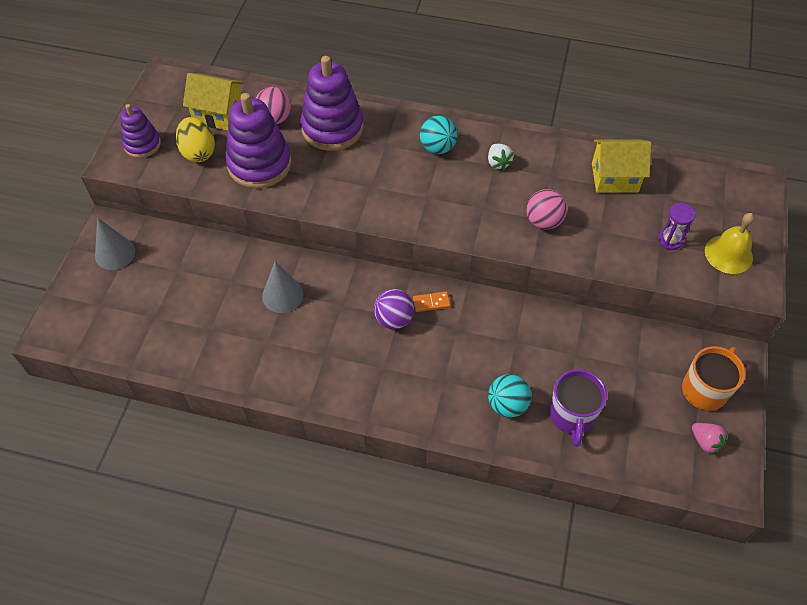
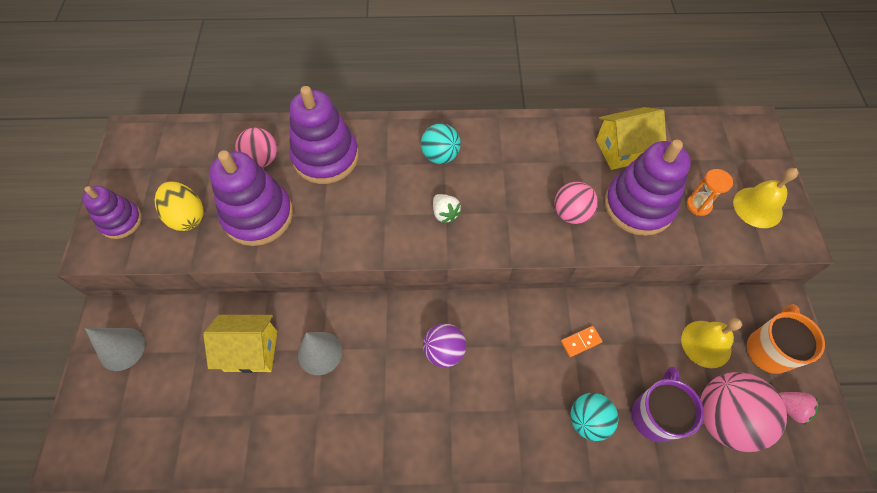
camera: 15 degrees left, 5 degrees up
yellow house [183,73,244,130] -> yellow house moved to [203,315,277,373]
orange domino [413,291,450,312] -> orange domino moved to [561,326,602,357]
white strawberry [488,144,513,171] -> white strawberry moved to [433,194,462,223]
purple mug [549,369,607,447] -> purple mug turned 150 degrees counterclockwise [632,367,704,442]
purple hourglass [658,203,696,250] -> orange hourglass [686,169,733,216]
none -> purple stacking toy [605,140,691,236]
none -> yellow bell [681,318,742,368]
none -> pink ball [700,372,787,452]

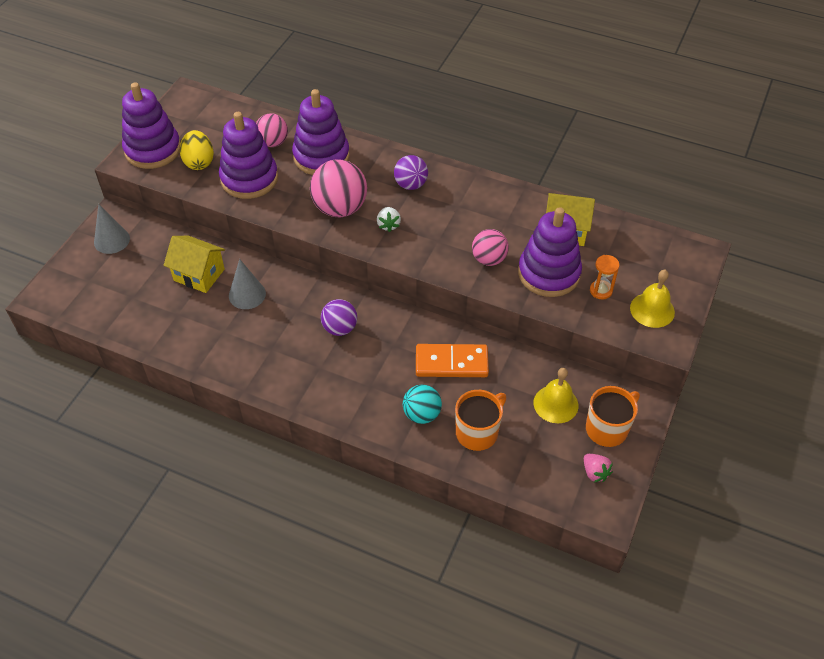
camera: 25 degrees right, 10 degrees down
purple stacking toy [82,186,142,239] -> purple stacking toy [122,82,181,169], size x1.71
turquoise ball [421,123,461,164] -> purple ball [394,155,428,190]
orange domino [561,326,602,357] -> orange domino [416,344,489,377], size x2.16
purple mug [632,367,704,442] -> orange mug [455,390,507,451]
pink ball [700,372,787,452] -> pink ball moved to [310,159,367,217]

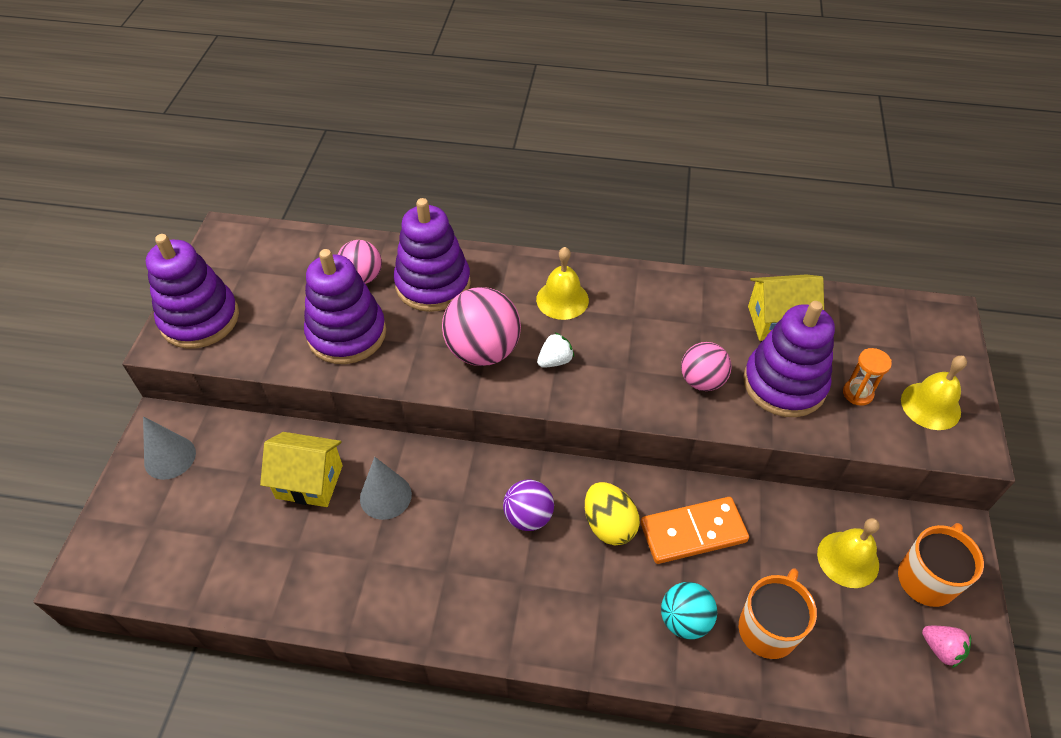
camera: 15 degrees left, 0 degrees up
yellow egg [180,130,214,170] -> yellow egg moved to [585,482,640,545]
white strawberry [377,207,401,232] -> white strawberry turned 105 degrees counterclockwise [537,332,574,368]
purple ball [394,155,428,190] -> yellow bell [536,247,589,320]

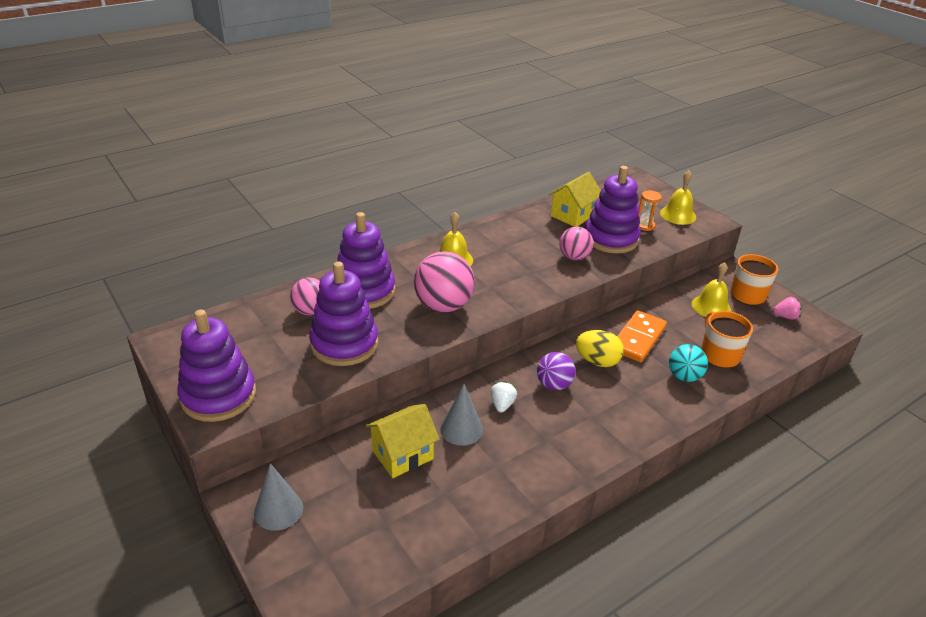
camera: 45 degrees left, 15 degrees down
white strawberry [537,332,574,368] -> white strawberry moved to [490,381,517,413]

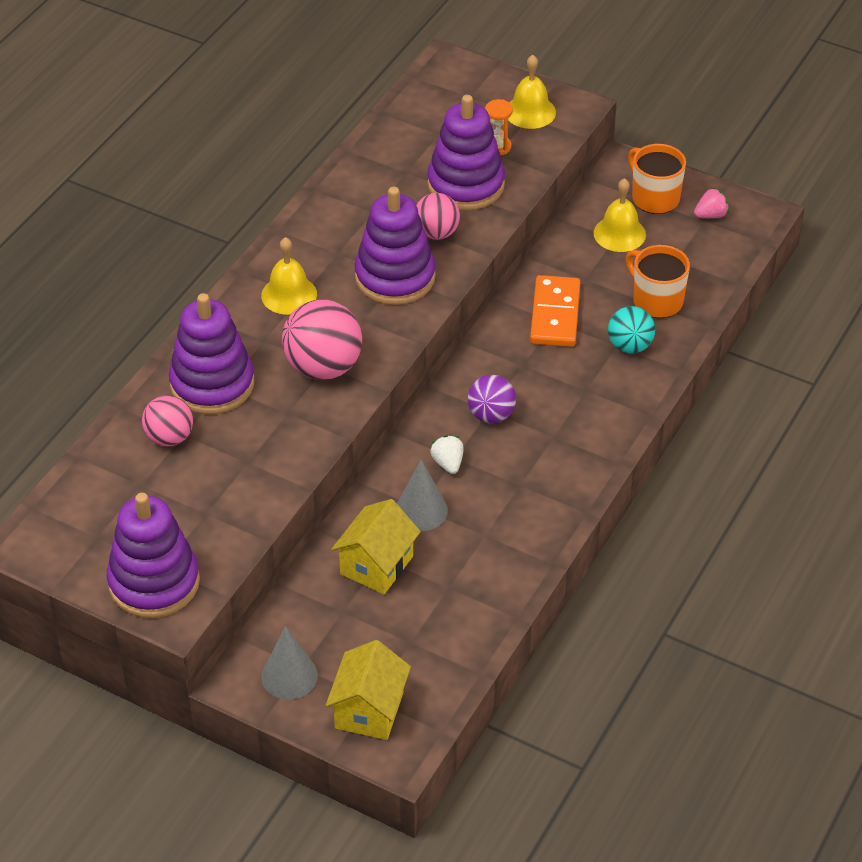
camera: 25 degrees left, 10 degrees up
purple stacking toy [309,262,378,366] -> purple stacking toy moved to [355,187,436,305]
yellow house [549,172,601,227] -> yellow house moved to [326,640,411,740]
yellow egg [576,330,624,367] -> none

